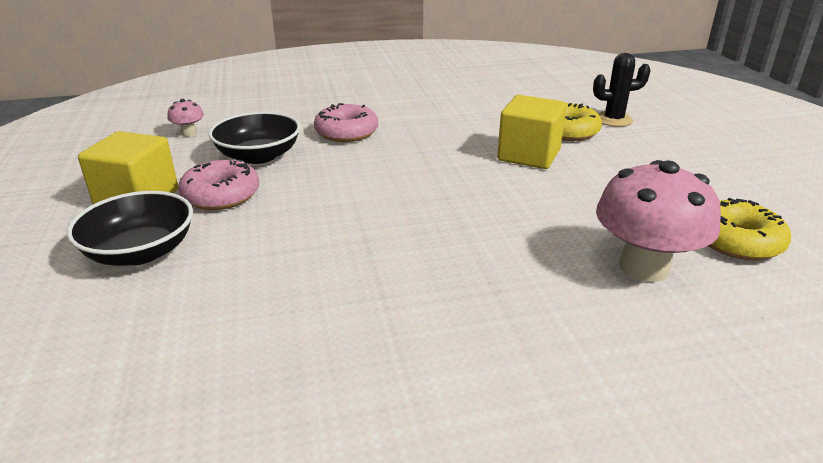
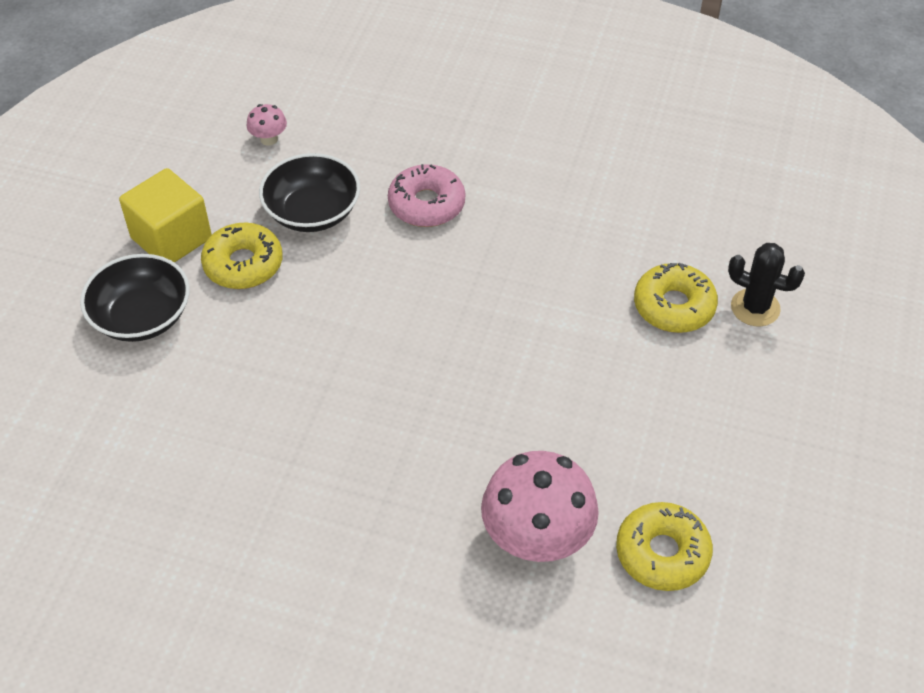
camera: 30 degrees right, 20 degrees up
pink donut [178,160,259,210] -> yellow donut [201,223,282,289]
yellow cube [497,95,567,169] -> none

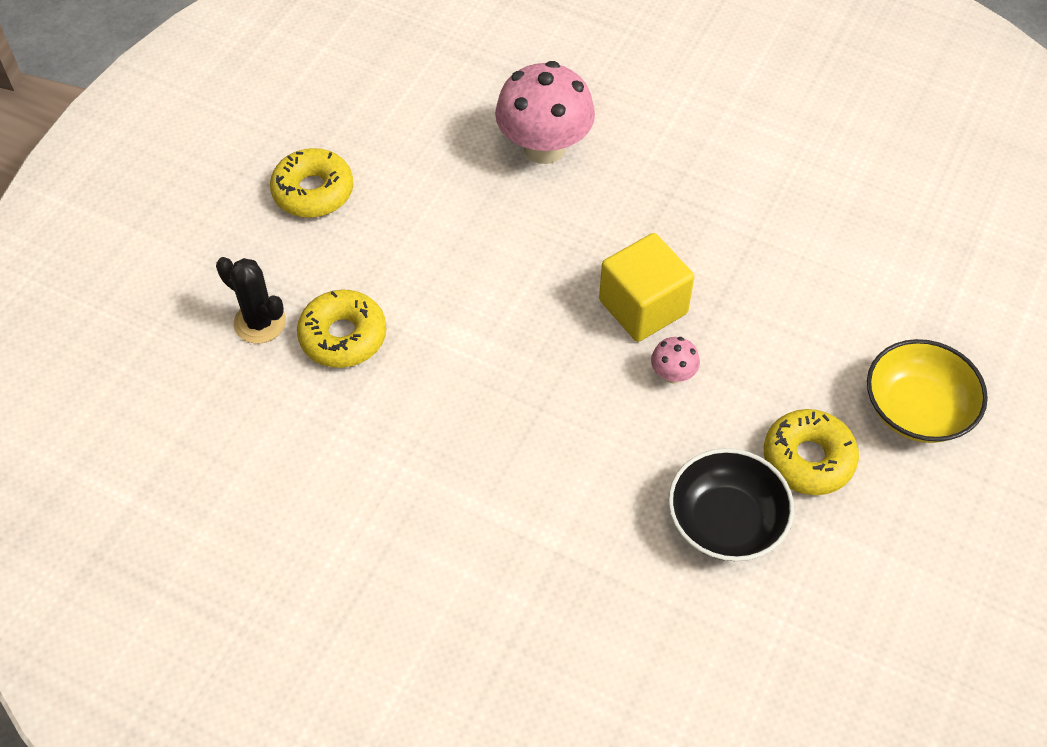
camera: 170 degrees left, 5 degrees up
black bowl [80,254,190,342] -> yellow bowl [867,339,988,443]
yellow cube [119,168,212,263] -> yellow cube moved to [599,233,694,342]
pink mushroom [246,104,287,146] -> pink mushroom moved to [651,337,700,384]
pink donut [388,164,465,227] -> none
yellow donut [616,502,713,591] -> yellow donut moved to [270,148,353,218]

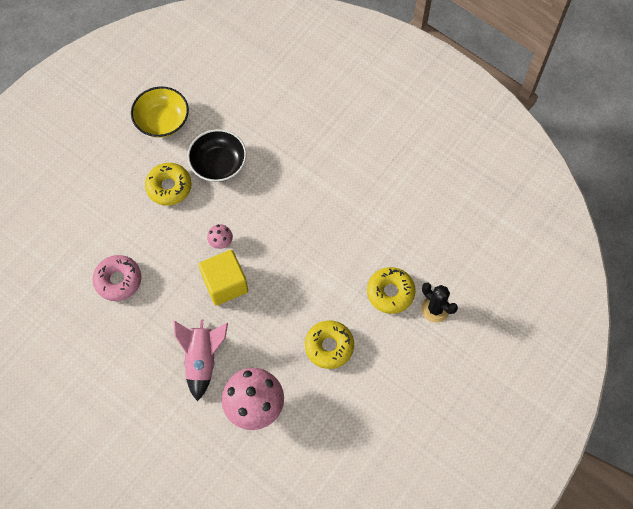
camera: 170 degrees left, 10 degrees up
yellow donut [270,148,353,218] -> yellow donut moved to [305,320,354,369]
yellow bowl [867,339,988,443] -> yellow bowl moved to [131,86,189,138]
none -> pink donut [93,255,141,301]
none -> pink rocket [174,320,228,401]

